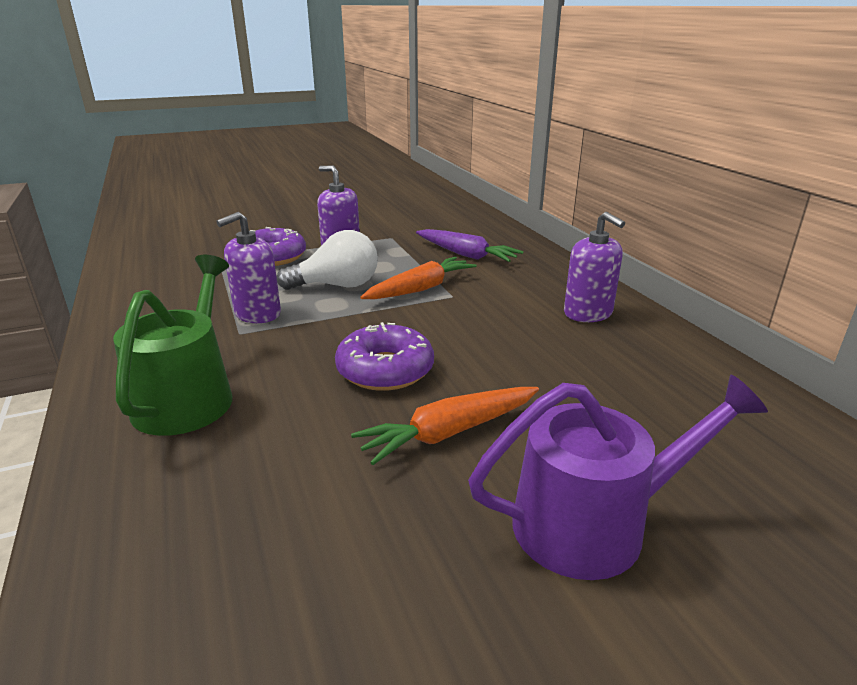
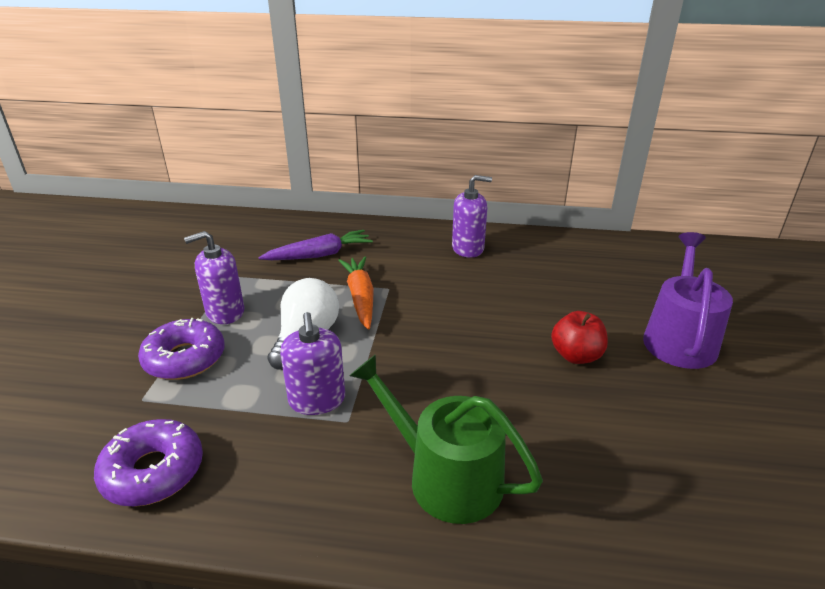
camera: 60 degrees left, 5 degrees up
purple donut [335,322,434,391] -> purple donut moved to [94,419,203,507]
orange carrot [351,387,539,465] -> red apple [551,311,608,364]

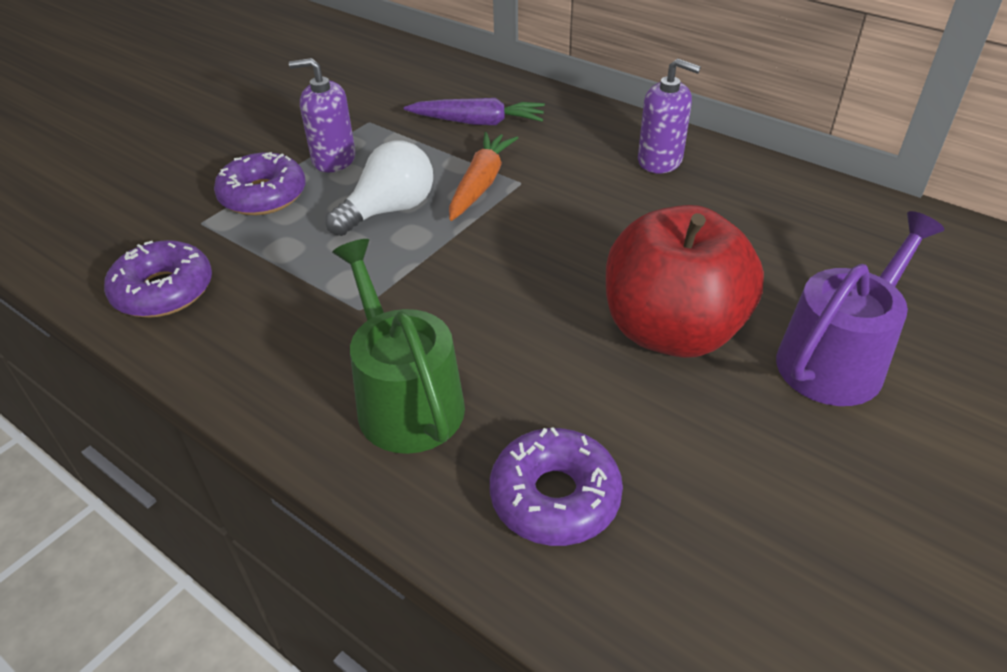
camera: 30 degrees right, 10 degrees up
purple soap dispenser [280,312,345,415] -> none
red apple [551,311,608,364] -> red apple [606,205,764,358], size x2.04
none -> purple donut [490,427,623,546]

